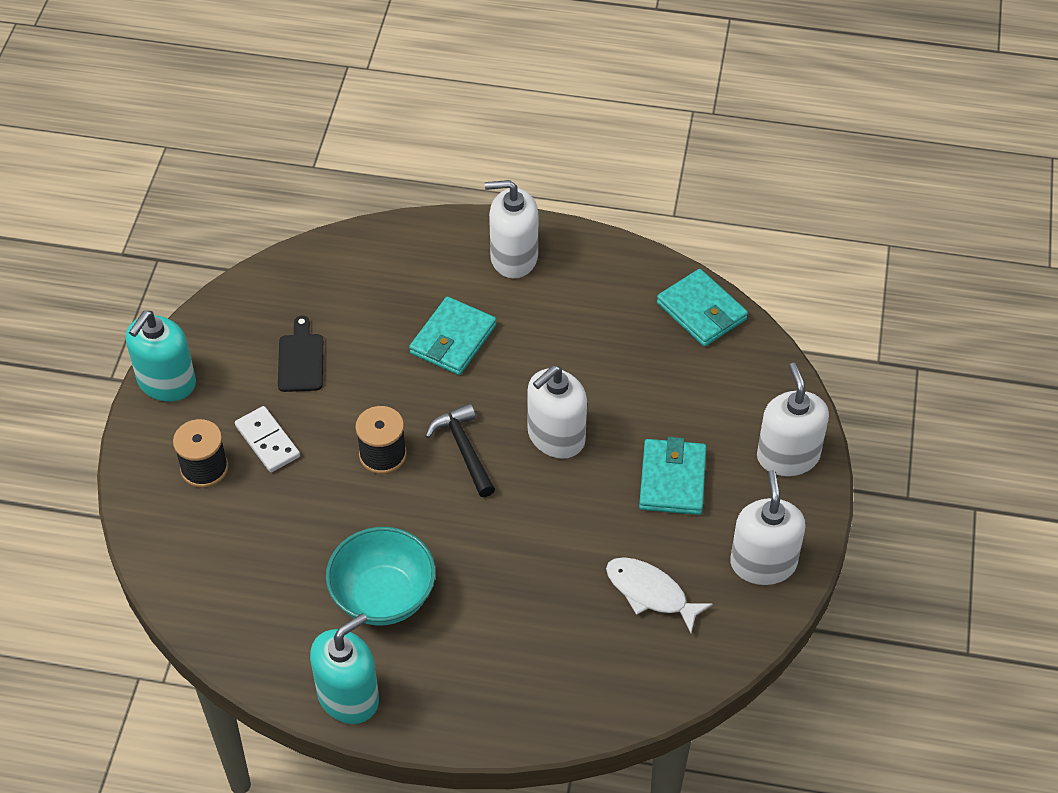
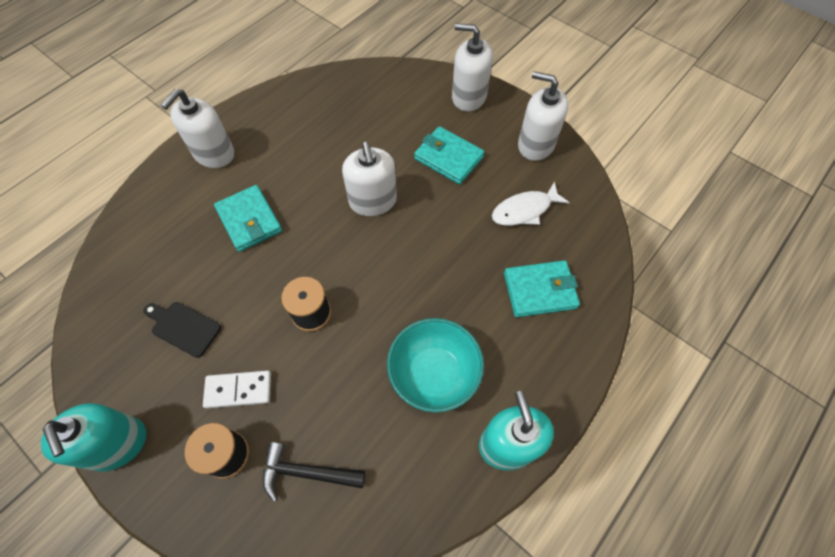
camera: 60 degrees left, 10 degrees up
black hammer [425,403,495,497] -> black hammer moved to [262,442,366,502]
turquoise wallet [657,269,748,347] -> turquoise wallet moved to [504,260,580,317]

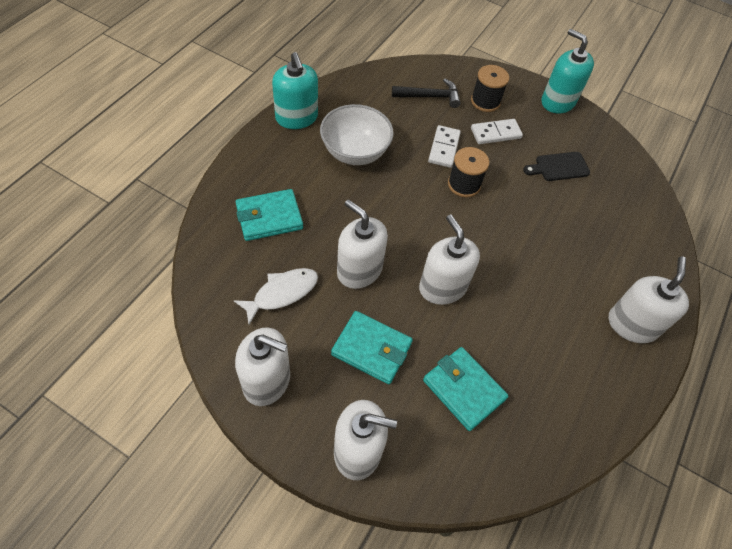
camera: 165 degrees right, 5 degrees down
black cutting board [143,302,221,358] -> black cutting board turned 150 degrees clockwise [523,152,590,181]
turquoise wallet [214,185,282,252] -> turquoise wallet moved to [423,347,508,431]
turquoise bowl [387,318,484,413] -> white bowl [320,104,394,165]
none -> white soap dispenser [337,200,388,289]
none -> white domino [428,125,461,168]

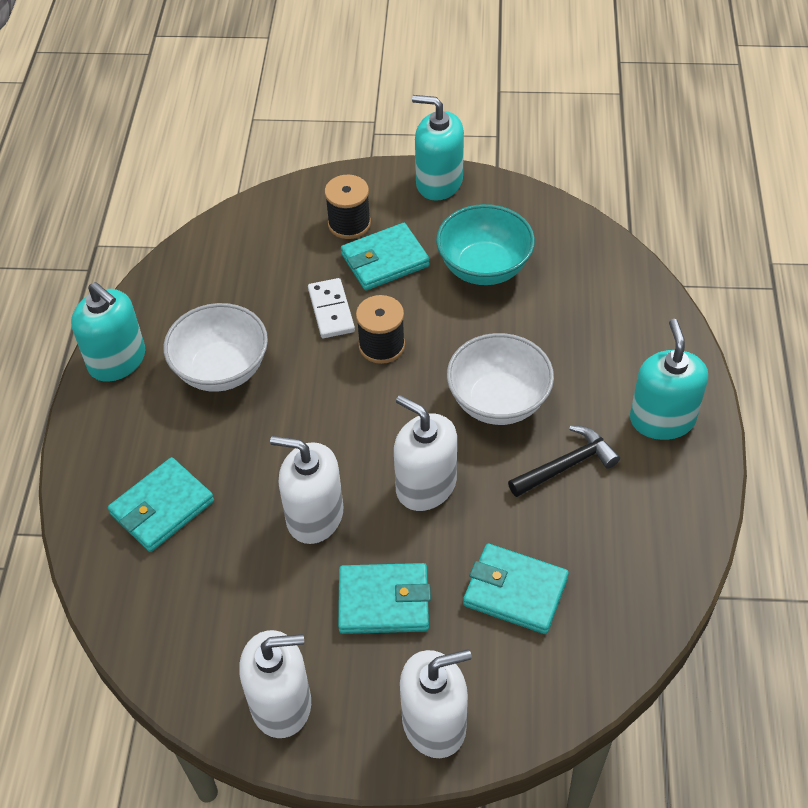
camera: 20 degrees left, 5 degrees down
white fish [234,268,318,325] -> none
black hammer [392,79,461,108] -> black hammer moved to [508,426,620,497]
white domino [471,119,523,144] -> turquoise wallet [341,223,430,291]
black cutting board [523,152,590,181] -> turquoise bowl [436,204,535,285]
white soap dispenser [609,256,689,343] -> turquoise soap dispenser [630,319,708,440]
none -> white bowl [447,333,554,425]

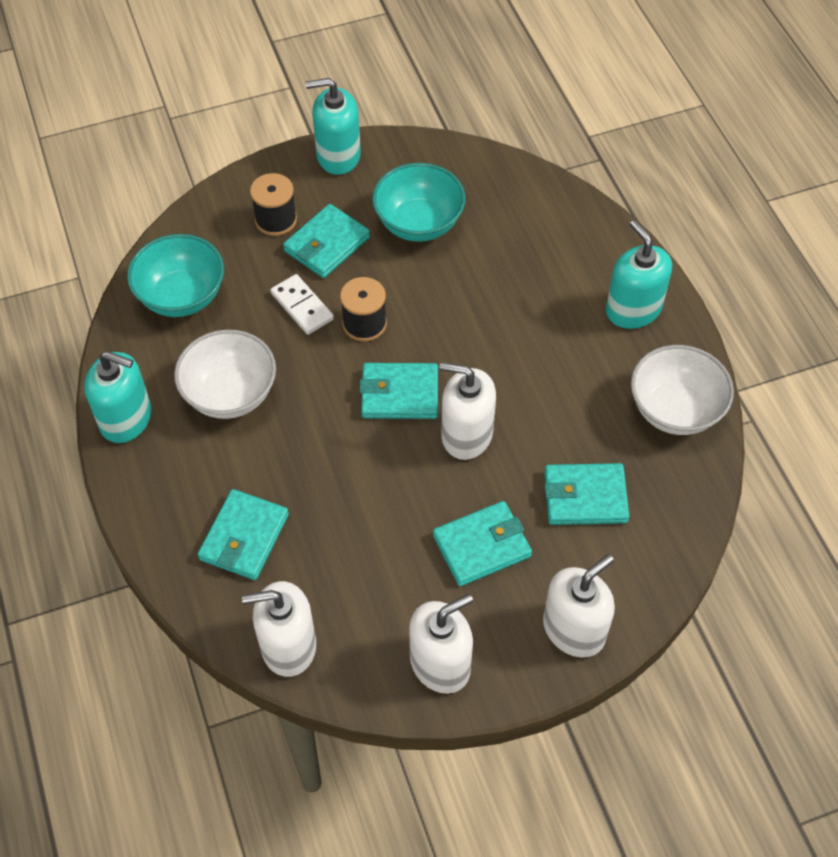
camera: 25 degrees left, 5 degrees up
white soap dispenser [270,436,343,544] -> white soap dispenser moved to [242,581,316,677]
white bowl [447,333,554,425] -> white bowl moved to [631,345,734,435]
black hammer [508,426,620,497] -> none
none -> turquoise bowl [127,234,224,317]
none -> turquoise wallet [359,363,438,419]

